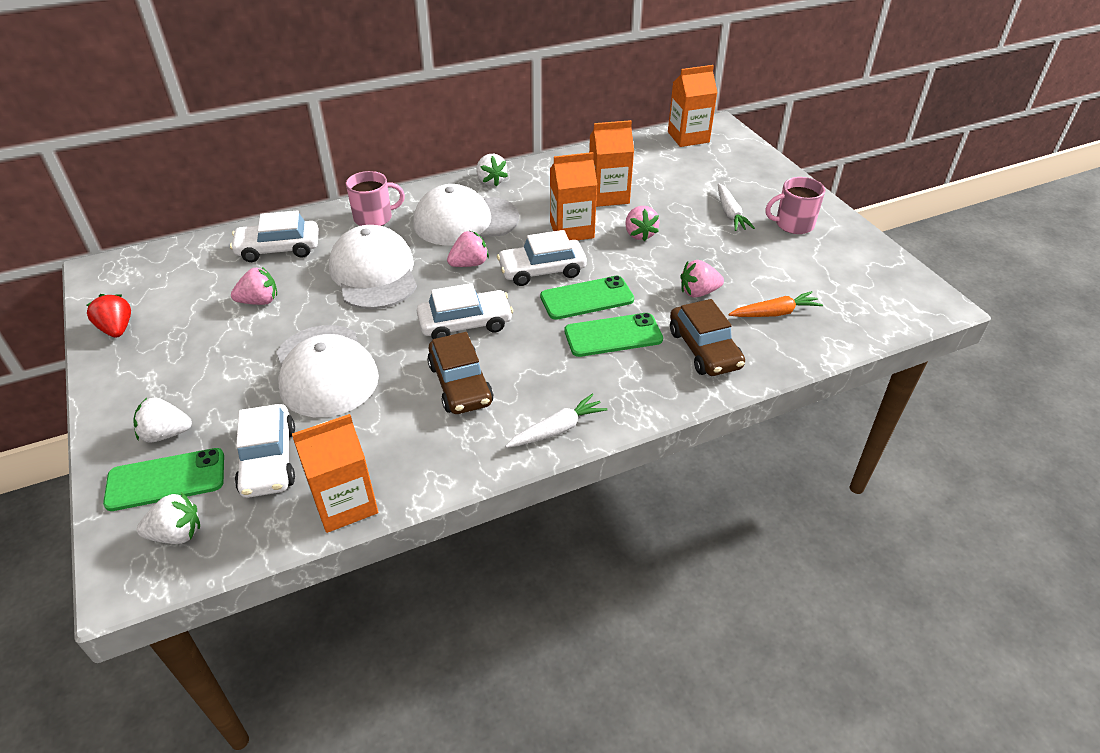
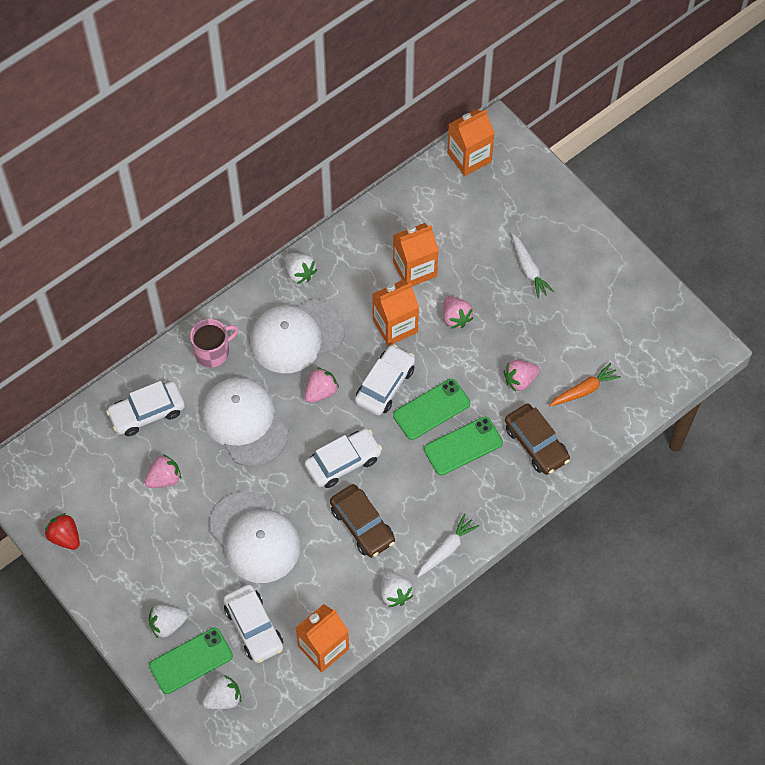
camera: 15 degrees left, 20 degrees up
white car [497,230,587,286] -> white car turned 150 degrees clockwise [355,344,415,416]
pink mug [765,177,825,234] -> none
none -> white strawberry [381,571,414,607]

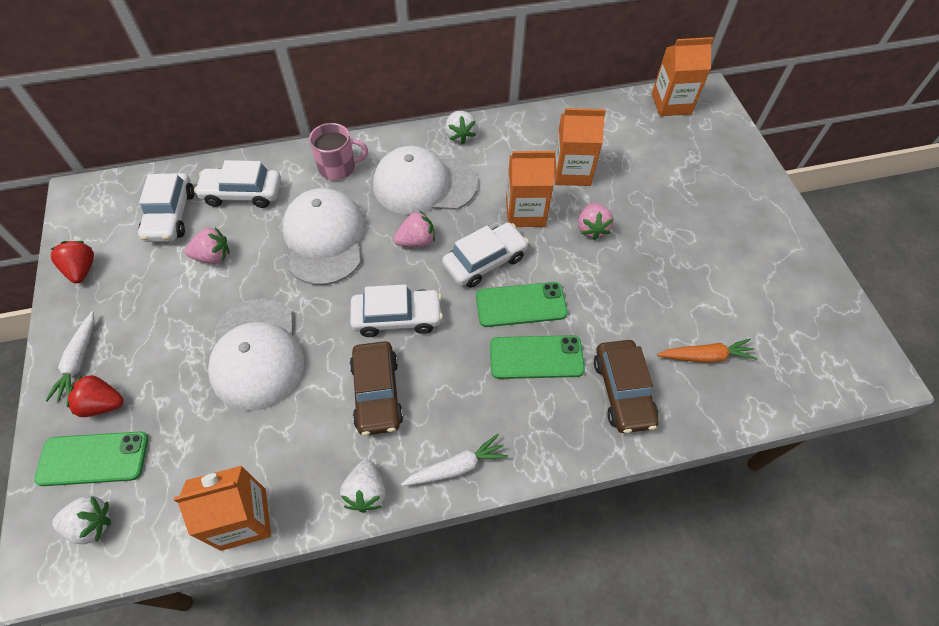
camera: 25 degrees right, 5 degrees down
white strawberry [149,605,188,638] -> red strawberry [66,374,124,417]
white car [223,584,283,663] -> white car moved to [138,173,194,242]
pink strawberry [504,360,540,392] -> none
white carrot [512,234,554,299] -> white carrot moved to [45,312,95,402]

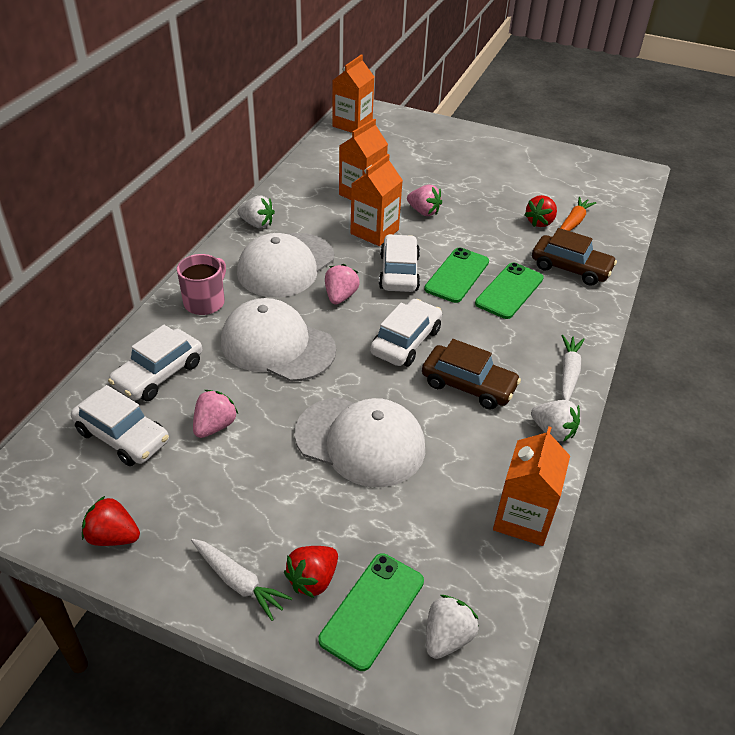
camera: 55 degrees left, 15 degrees down
none -> red strawberry [524,195,557,227]

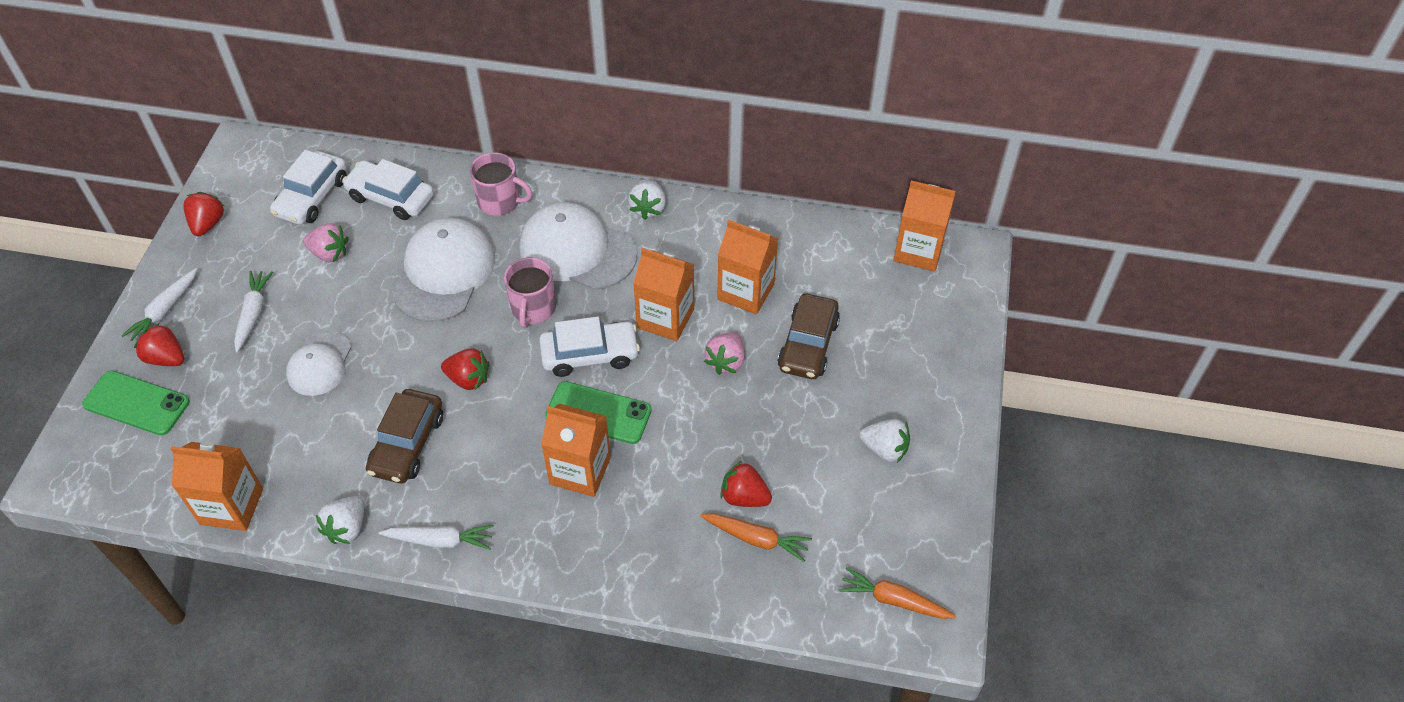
camera: 80 degrees right, 10 degrees up
white cap [294,397,425,487] -> white cap [286,331,352,396], size x0.60
pink strawberry [325,264,360,305] -> pink mug [504,258,556,328]
white car [370,299,442,366] -> red strawberry [441,348,489,390]
white strawberry [426,595,479,659] -> white strawberry moved to [860,419,910,463]
green phone [475,262,544,319] -> orange carton [541,403,611,497]
brown car [532,228,617,286] -> brown car moved to [778,294,840,379]
none -> white carrot [234,271,273,353]
none -> orange carrot [839,567,956,619]

